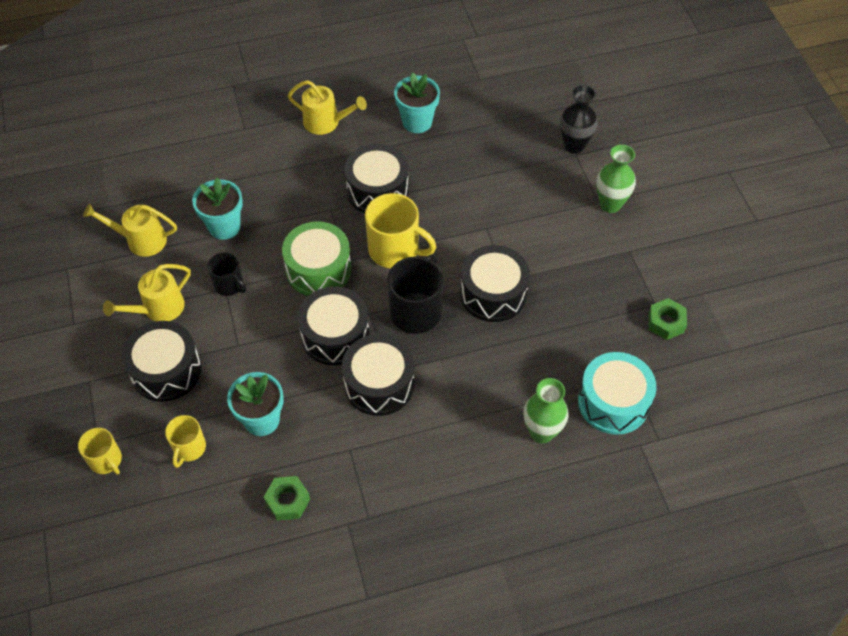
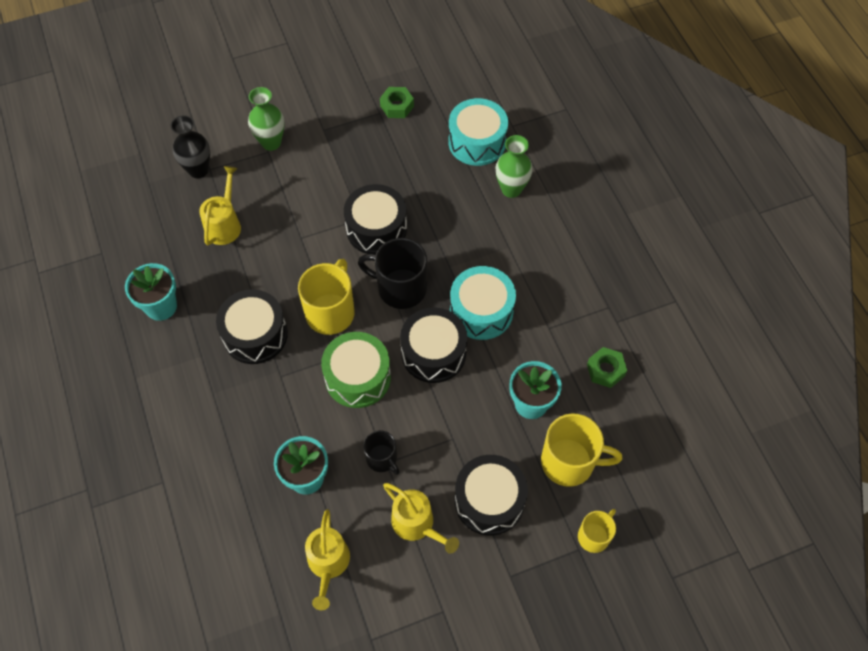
camera: 95 degrees left, 5 degrees up
yellow mug [165,415,206,468] -> yellow mug [541,413,622,487], size x1.72
black mug [208,252,246,296] -> black mug turned 105 degrees clockwise [363,430,399,475]
yellow watering can [288,80,367,135] -> yellow watering can moved to [199,166,241,245]
black drum [342,334,414,416] -> turquoise drum [450,266,516,340]

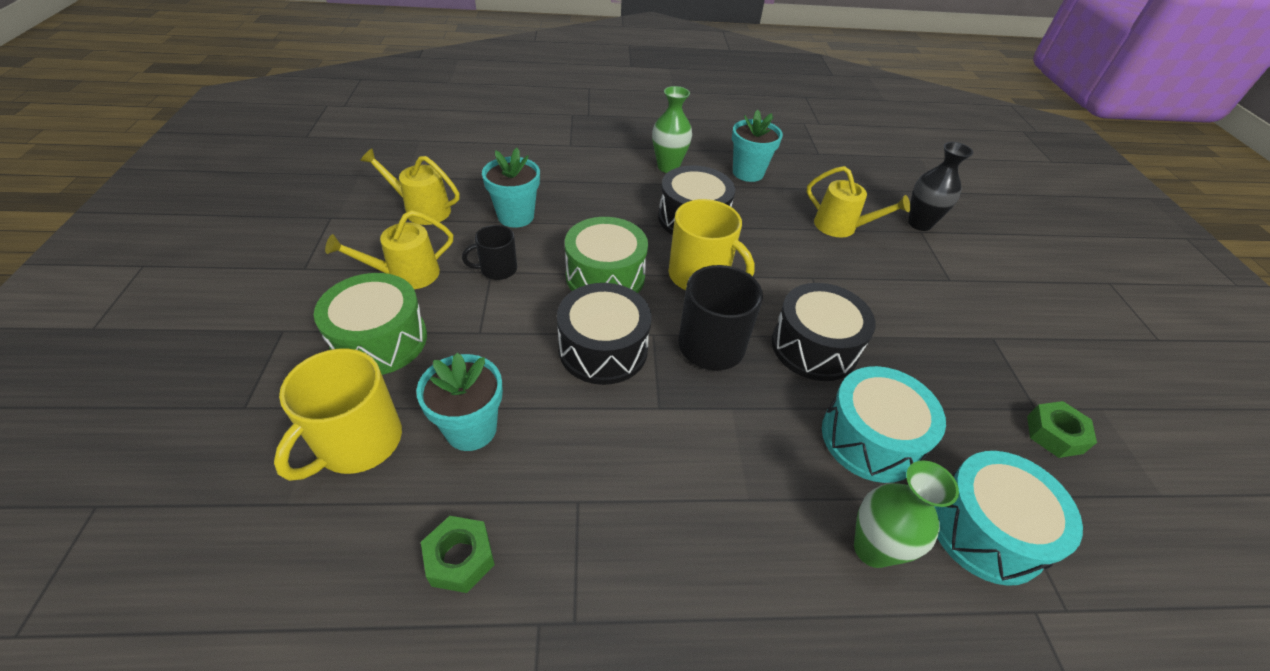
camera: 105 degrees right, 15 degrees down
green vase [248,87,285,151] -> green vase moved to [652,86,692,173]
turquoise drum [450,266,516,340] -> turquoise drum moved to [822,366,946,483]
black drum [455,455,528,536] -> green drum [314,273,427,375]
yellow mug [578,509,616,553] -> none

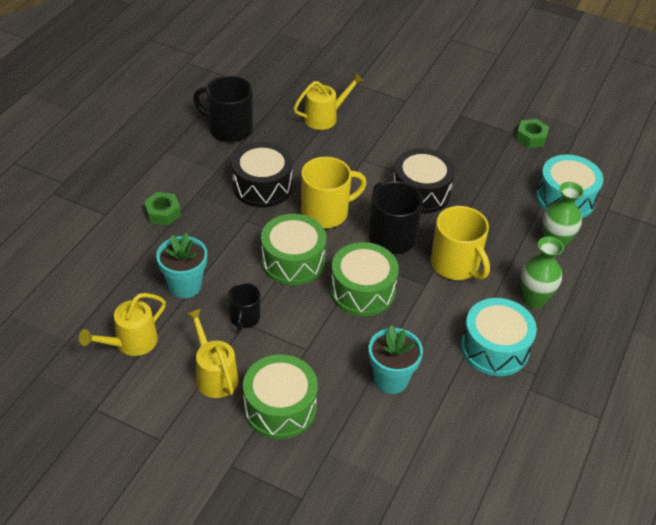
camera: 60 degrees left, 0 degrees up
yellow mug [274,348,402,481] -> yellow mug moved to [431,206,490,280]
yellow watering can [325,210,453,289] -> yellow watering can turned 150 degrees clockwise [186,308,239,398]
green nut [421,516,495,593] -> green nut moved to [144,192,181,226]
black drum [557,283,652,385] -> green drum [330,242,399,316]
green vase [652,86,692,173] -> green vase moved to [521,237,564,308]
turquoise flower pot [732,110,783,182] -> black mug [193,76,253,142]
turquoise drum [822,366,946,483] -> turquoise drum moved to [461,298,537,376]
black vase [908,142,973,231] -> none

